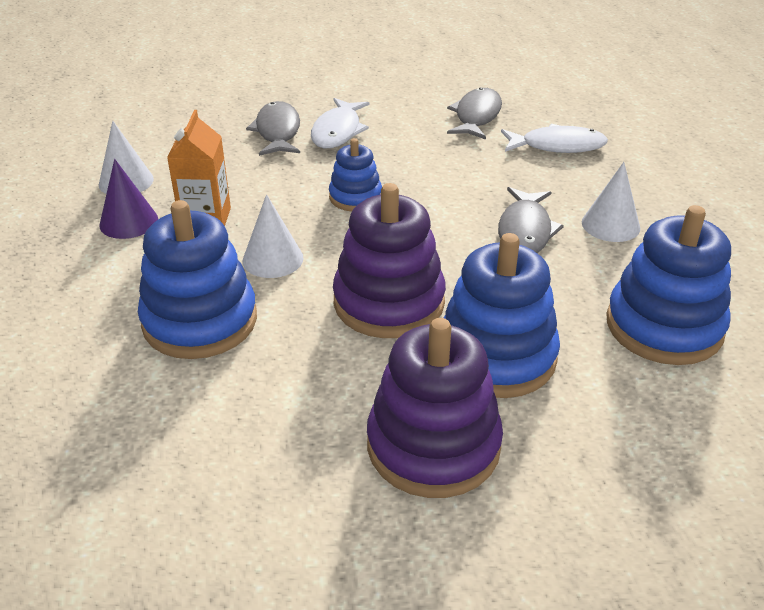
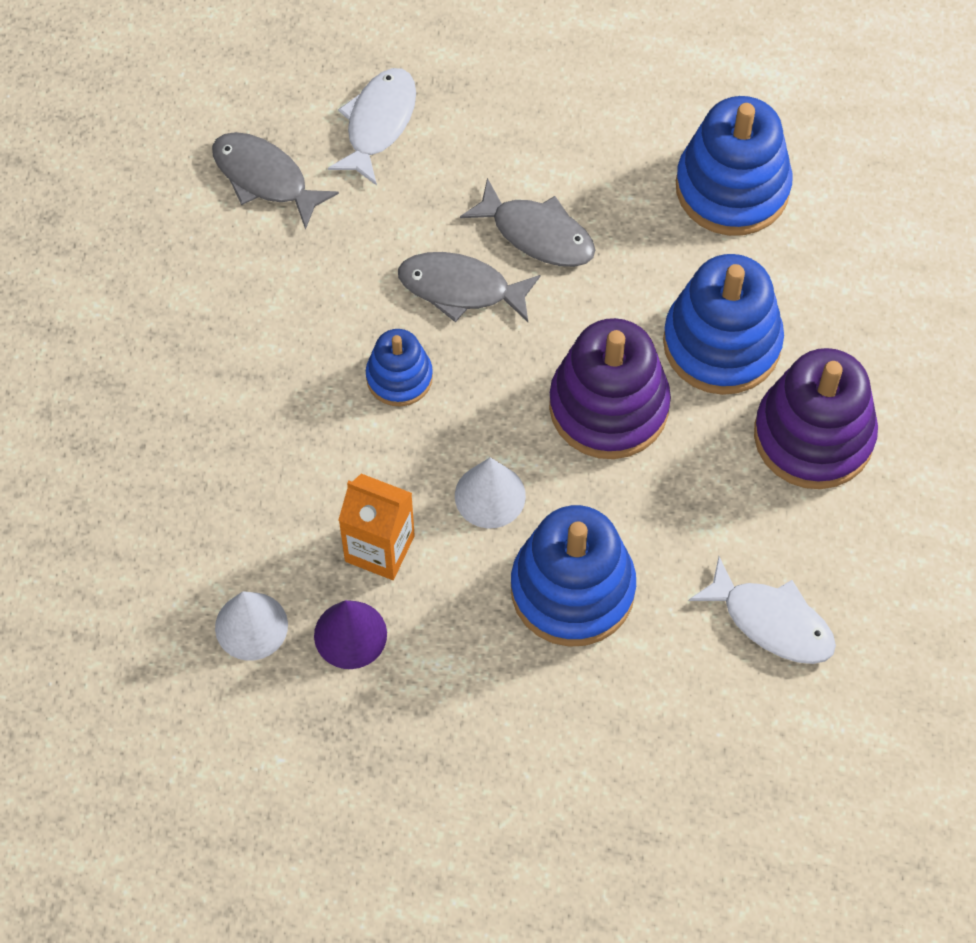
camera: 70 degrees left, 25 degrees up
grey fish [246,101,300,156] -> grey fish moved to [398,252,540,322]
white fish [311,98,370,148] -> white fish moved to [689,557,836,664]
white cone [582,162,640,242] -> none

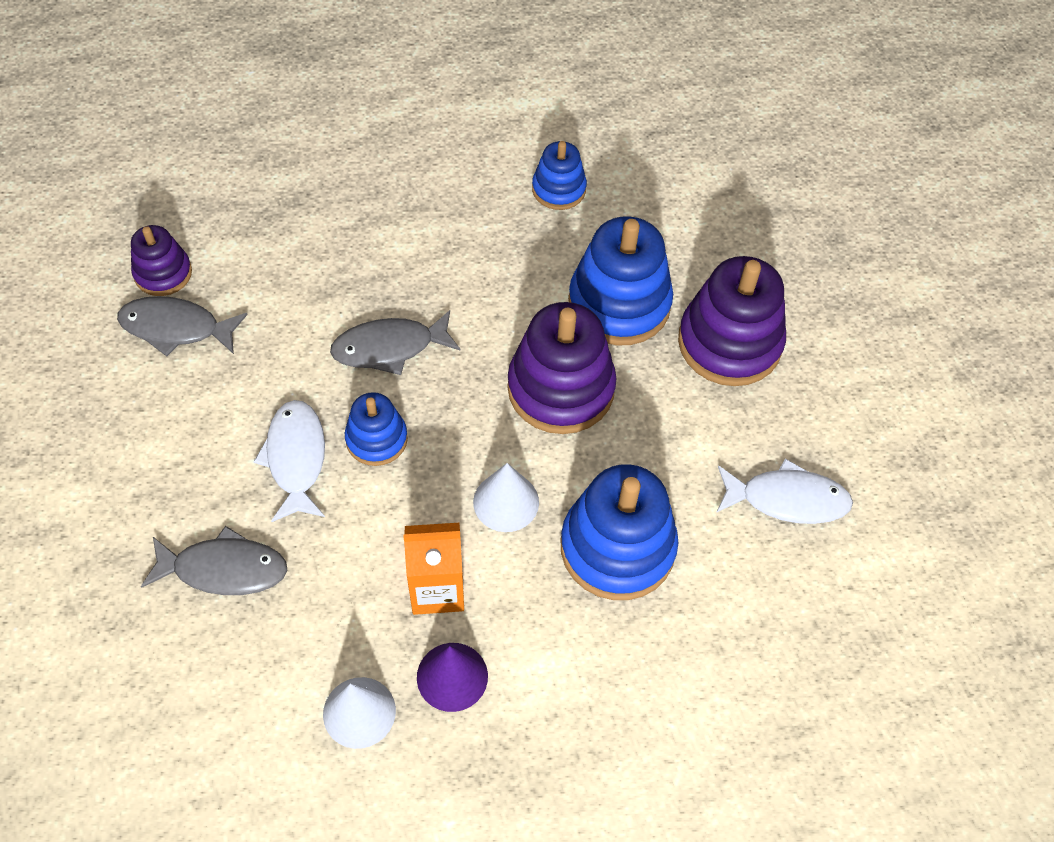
camera: 30 degrees left, 5 degrees down
white fish [328,68,416,185] -> white fish moved to [254,400,325,522]
grey fish [460,178,595,267] -> grey fish moved to [141,526,287,595]
blue stacking toy [676,96,793,236] -> blue stacking toy [532,141,587,210], size x0.56
none -> purple stacking toy [131,225,192,296]

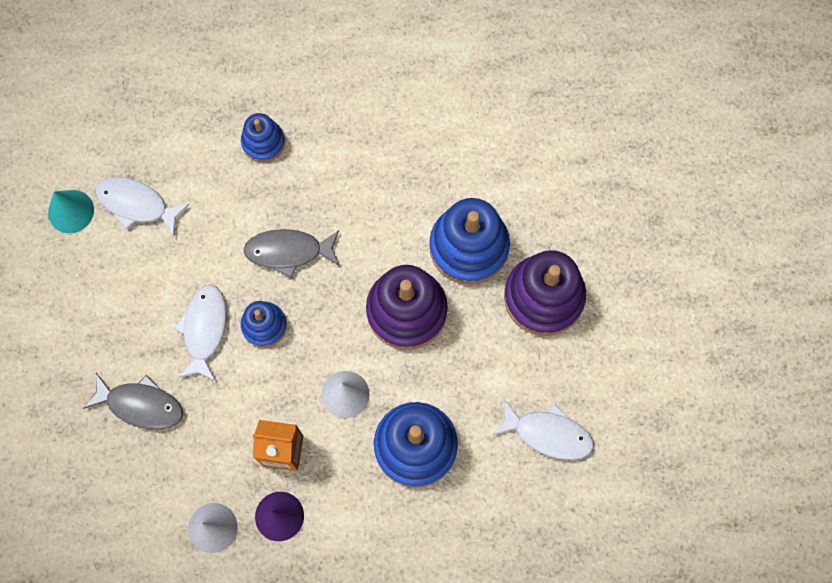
camera: 15 degrees right, 15 degrees up
grey fish [117,296,248,356] -> white fish [95,177,190,236]
purple stacking toy [131,225,192,296] -> none
blue stacking toy [532,141,587,210] -> blue stacking toy moved to [241,113,285,162]
none -> turquoise cone [48,190,94,233]

